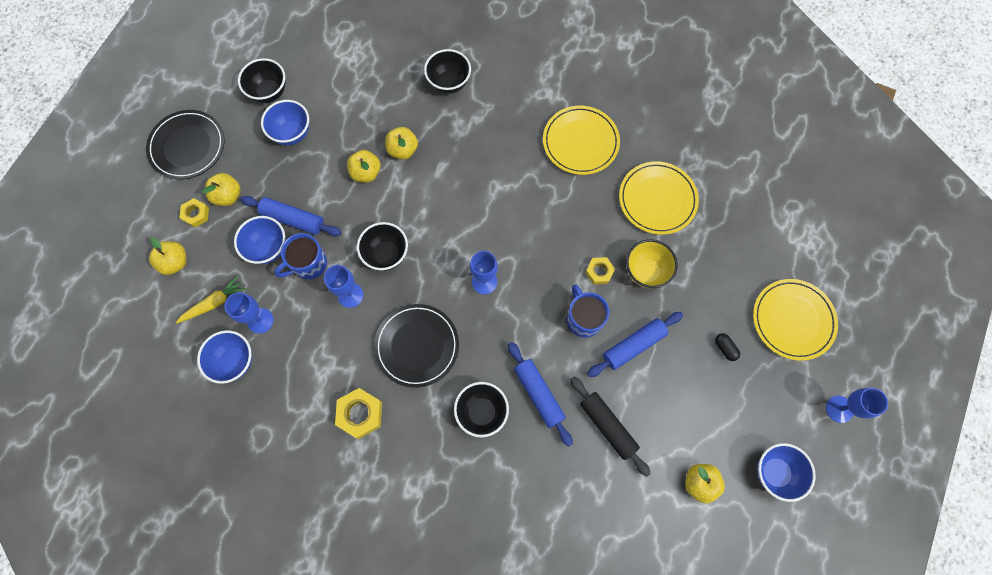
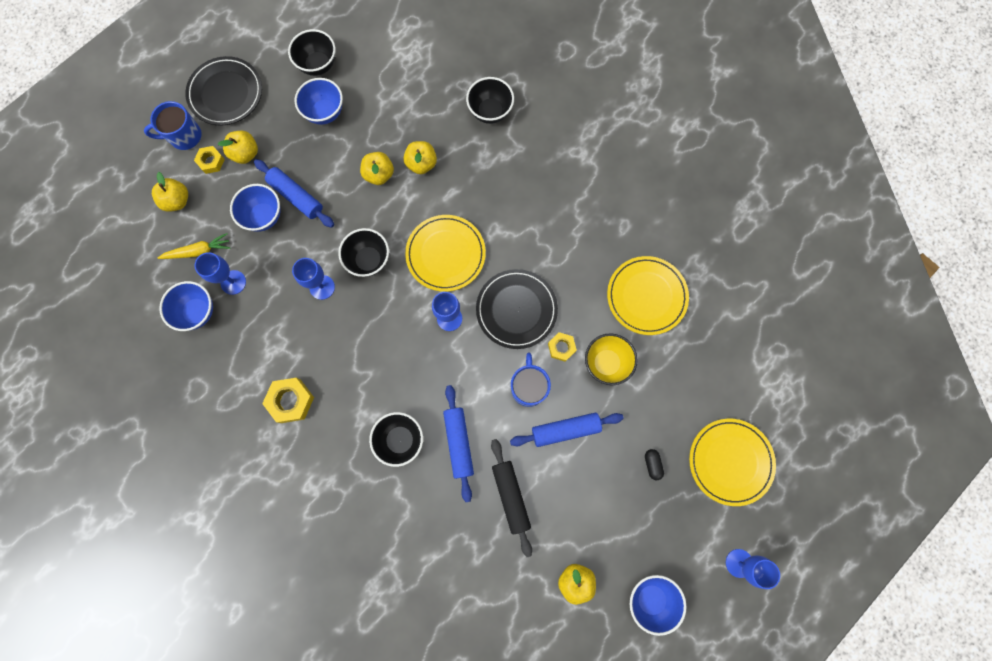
camera: 20 degrees right, 5 degrees up
blue mug [274,233,327,279] -> blue mug moved to [144,101,202,150]
black plate [374,304,459,388] -> black plate moved to [476,269,558,349]
yellow plate [543,106,620,175] -> yellow plate moved to [405,215,486,292]

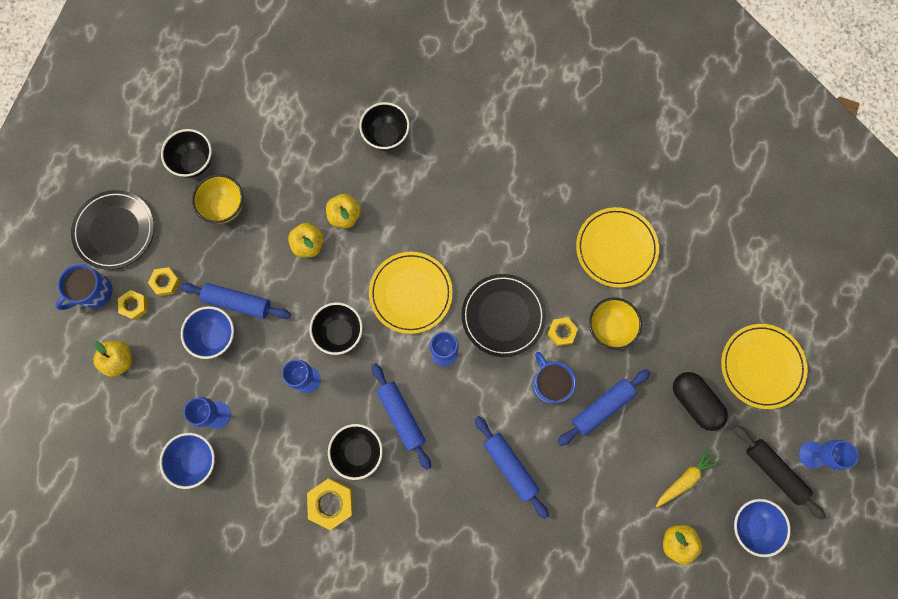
camera: 25 degrees left, 0 degrees up
yellow carrot [158,233,231,259] -> yellow carrot moved to [656,448,720,507]
yellow apple [218,131,258,164] -> yellow nut [148,267,181,296]
blue bowl [295,78,343,125] -> yellow bowl [192,174,243,224]
black bowl [369,412,423,467] -> black bowl moved to [328,424,383,480]
black rolling pin [491,439,532,557] -> black rolling pin moved to [734,425,826,520]
black capsule [645,449,664,480] -> black capsule [673,372,728,431], size x2.08
none -> blue rolling pin [372,363,431,470]

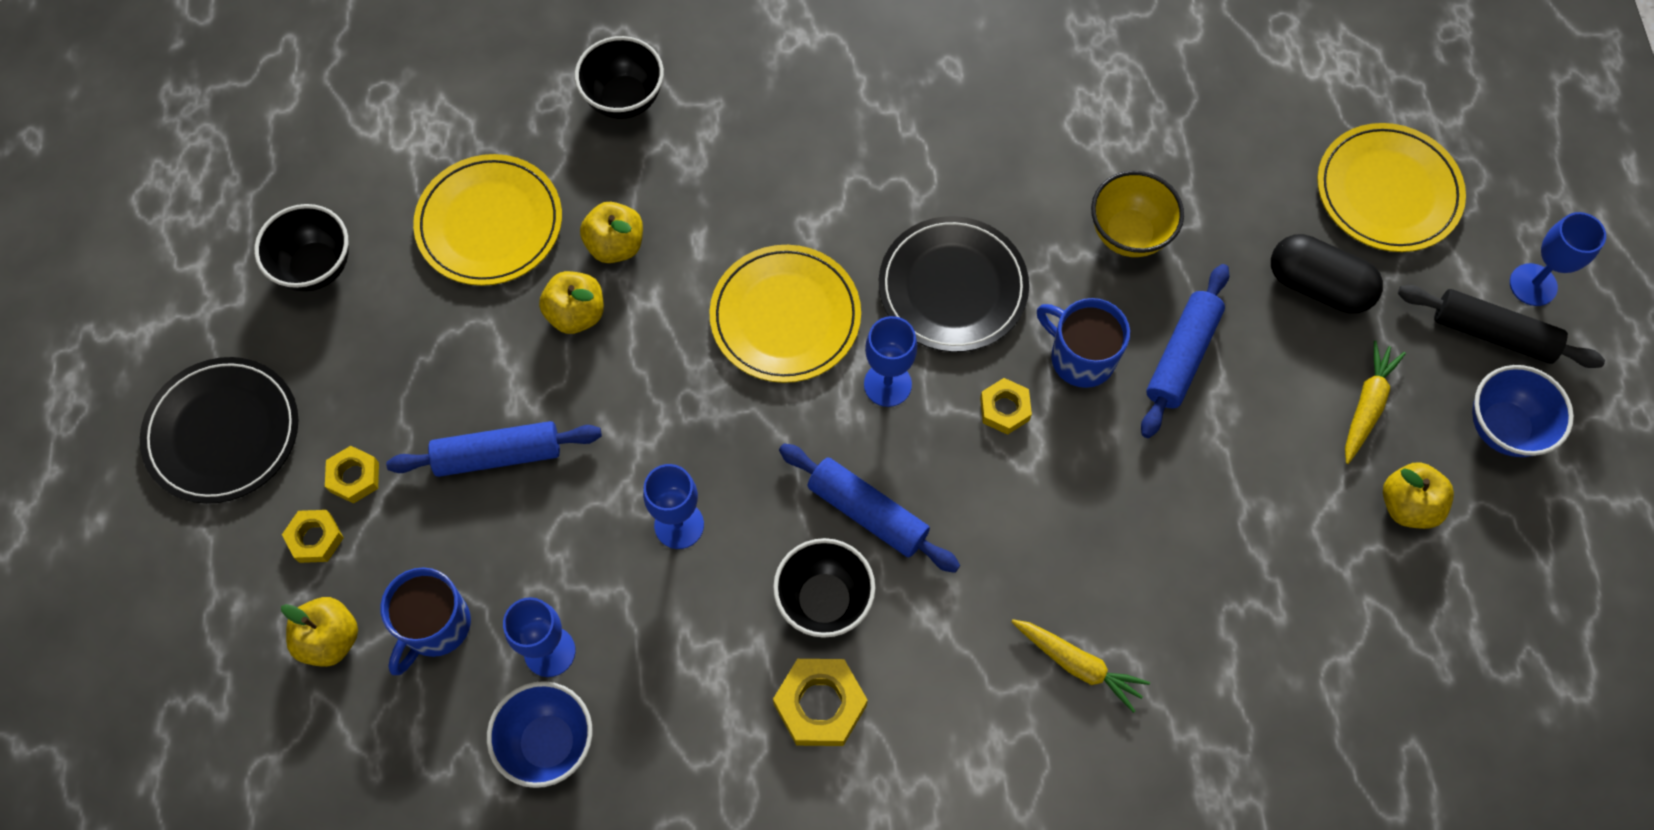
camera: 25 degrees left, 10 degrees down
blue mug [55,264,113,310] -> blue mug moved to [380,567,471,675]
blue bowl [181,306,234,359] -> none
yellow bowl [192,174,243,224] -> none
black bowl [309,302,363,355] -> none
blue rolling pin [475,416,549,519] -> none
yellow nut [547,317,578,346] -> yellow nut moved to [980,378,1032,435]
yellow plate [576,207,659,288] -> yellow plate moved to [413,154,562,286]
none -> yellow carrot [1011,619,1150,713]

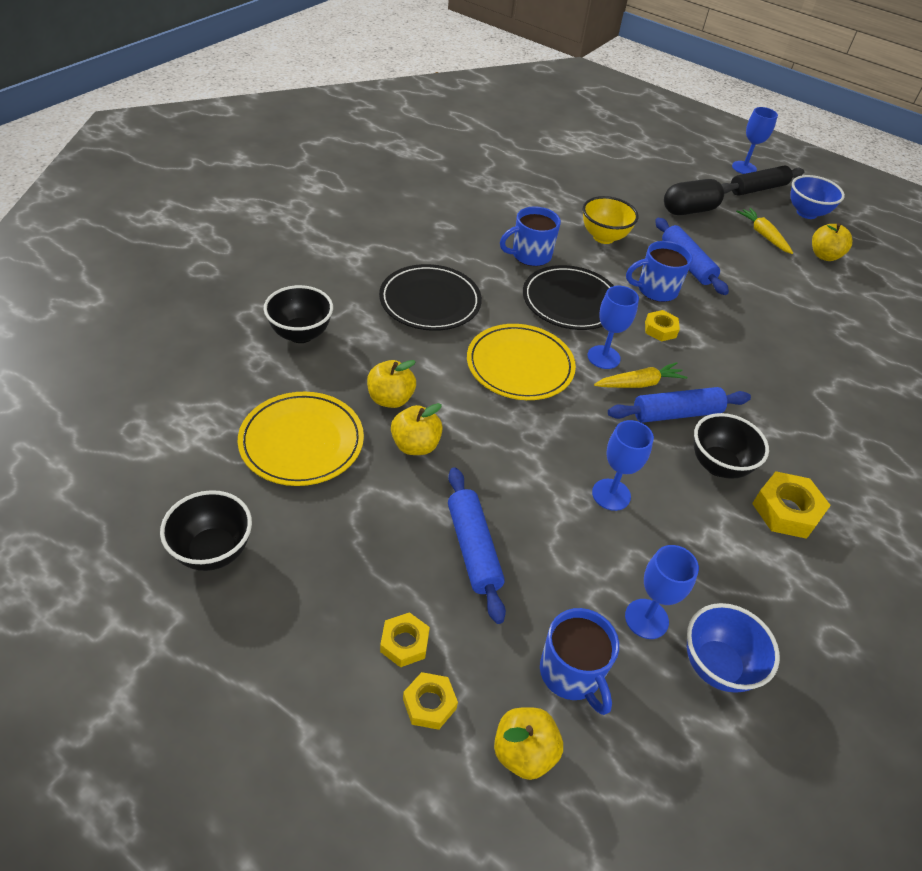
camera: 55 degrees left, 20 degrees down
black plate [140,357,298,504] -> black plate moved to [379,264,482,331]
blue rolling pin [386,421,602,477] -> blue rolling pin turned 45 degrees counterclockwise [448,467,506,624]
yellow carrot [1011,619,1150,713] -> yellow carrot moved to [594,362,688,388]
yellow plate [1317,123,1466,252] -> none
none -> blue mug [500,206,561,266]

